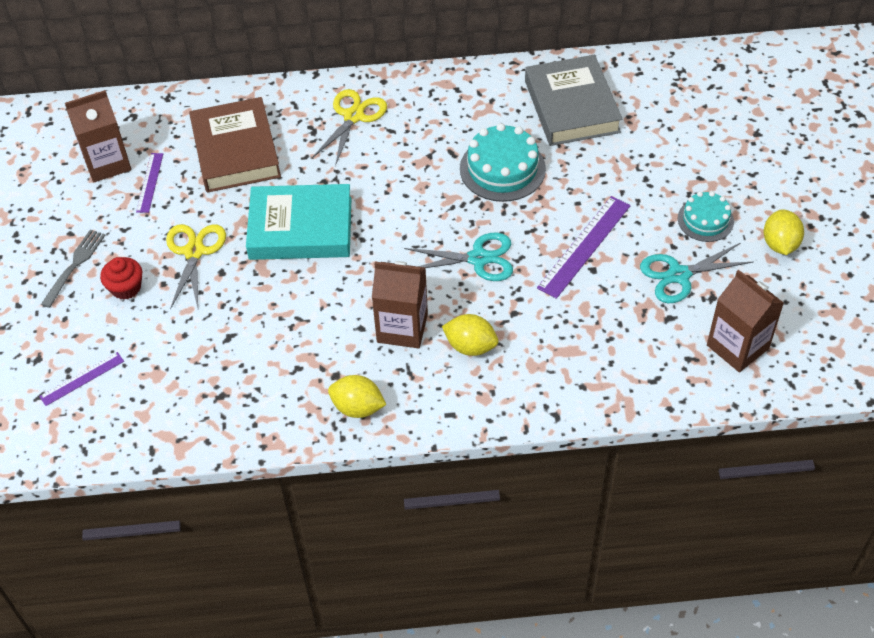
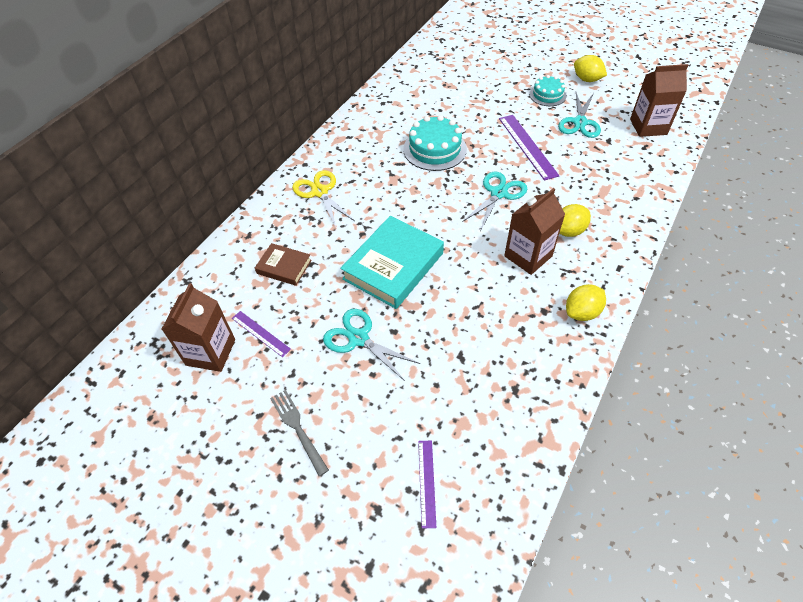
camera: 55 degrees left, 0 degrees up
red cupcake [100,257,142,300] -> none
yellow scissors [166,224,226,309] -> turquoise scissors [323,309,420,381]
brown book [189,97,281,193] -> brown book [255,243,312,286], size x0.53
grey book [525,55,623,146] -> none

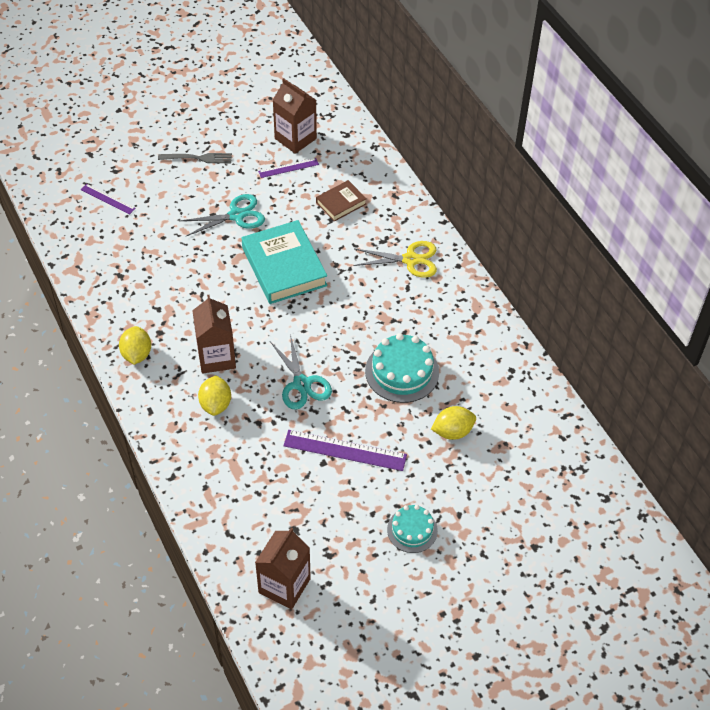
camera: 120 degrees right, 0 degrees up
turquoise scissors [558,92,601,138] -> none
yellow lemon [574,55,607,82] -> yellow lemon moved to [431,406,476,440]

